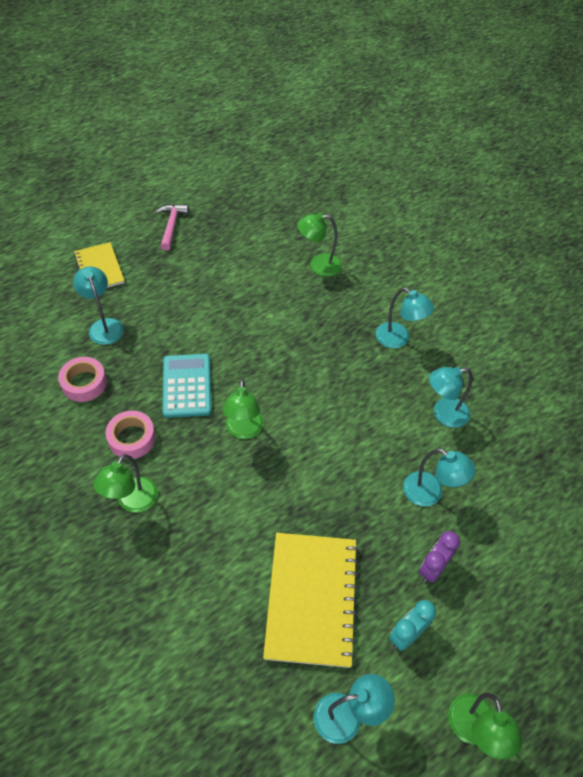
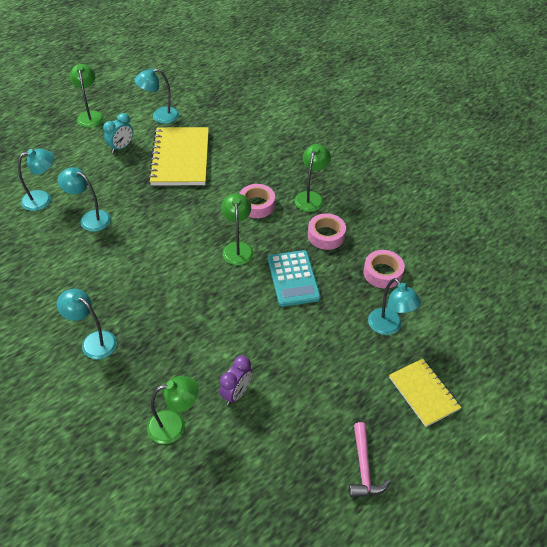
camera: 175 degrees right, 5 degrees down
purple clock [419,531,460,583] -> purple clock moved to [219,356,252,405]
turquoise lamp [429,367,472,428] -> turquoise lamp moved to [18,148,54,211]
none -> pink tape [239,184,275,218]

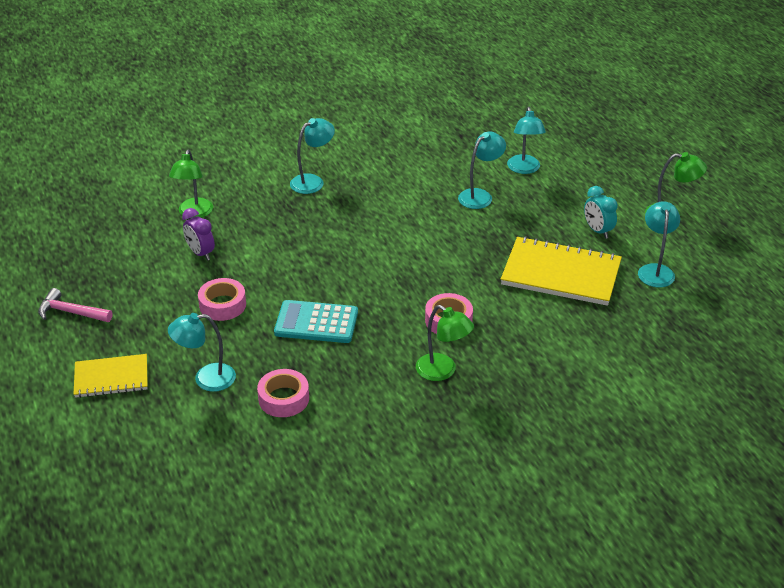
camera: 110 degrees right, 10 degrees down
green lamp [221,193,254,265] -> none
pink tape [308,213,346,250] -> pink tape moved to [198,278,246,321]

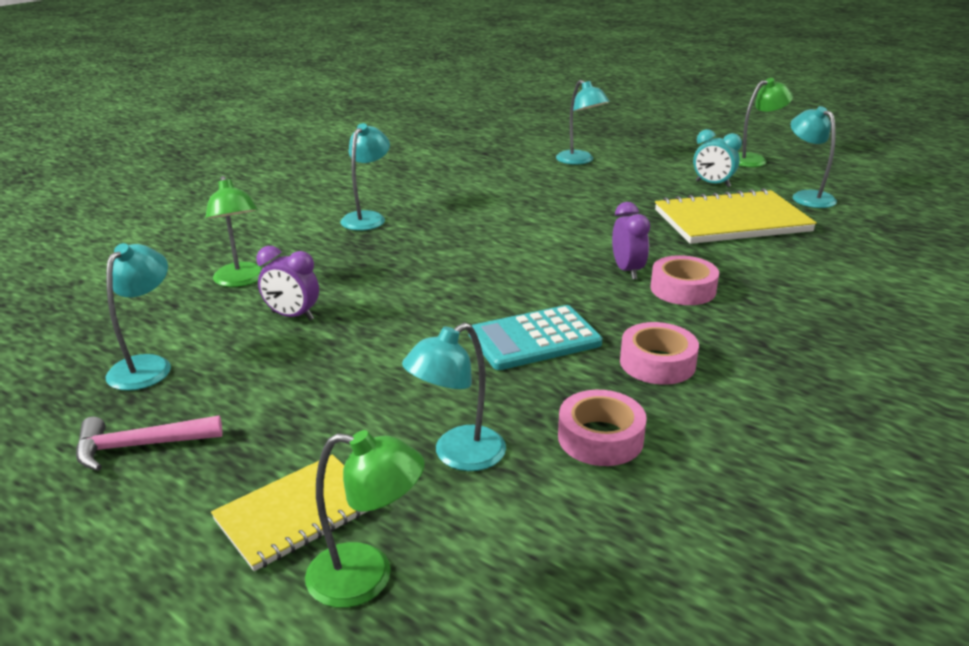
camera: 30 degrees left, 10 degrees down
pink tape [198,278,246,321] -> pink tape moved to [620,322,699,385]
green lamp [416,305,474,381] -> green lamp moved to [305,430,425,608]
turquoise lamp [458,132,506,209] -> turquoise lamp moved to [106,243,171,391]
none -> purple clock [612,202,650,280]

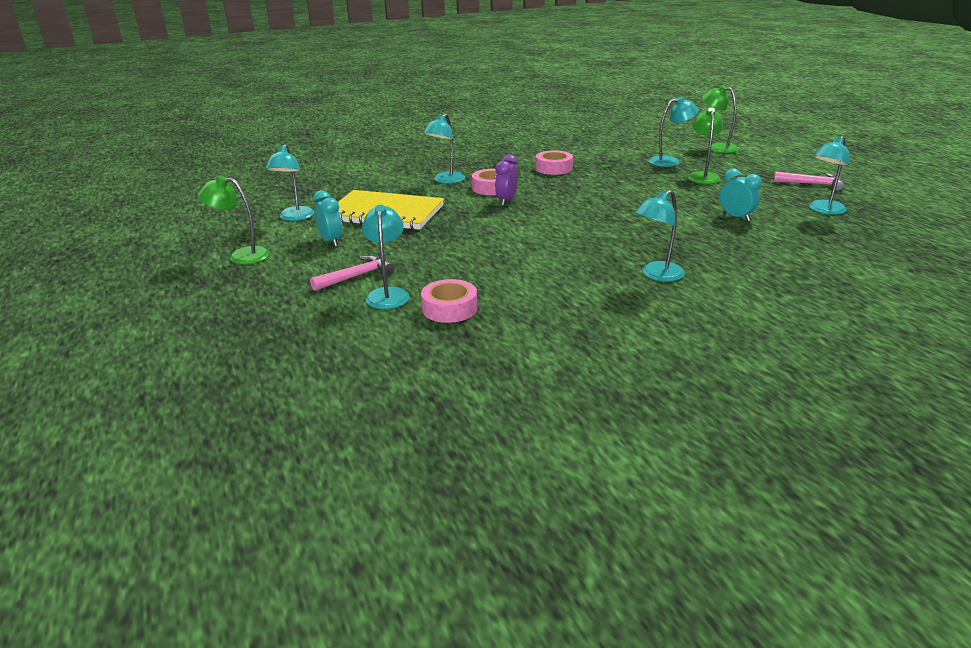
camera: 150 degrees left, 0 degrees up
green lamp [205,176,263,287] -> green lamp moved to [688,108,723,184]
yellow notebook [211,454,371,571] -> none
purple clock [256,246,319,320] -> turquoise clock [720,168,762,222]
turquoise calculator [469,305,602,370] -> none
pink tape [558,390,647,466] -> pink tape moved to [421,279,477,323]
none -> pink hammer [310,255,395,291]
none -> turquoise lamp [423,114,465,184]

